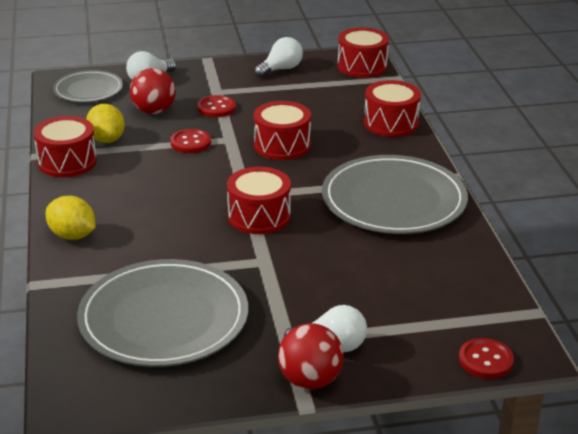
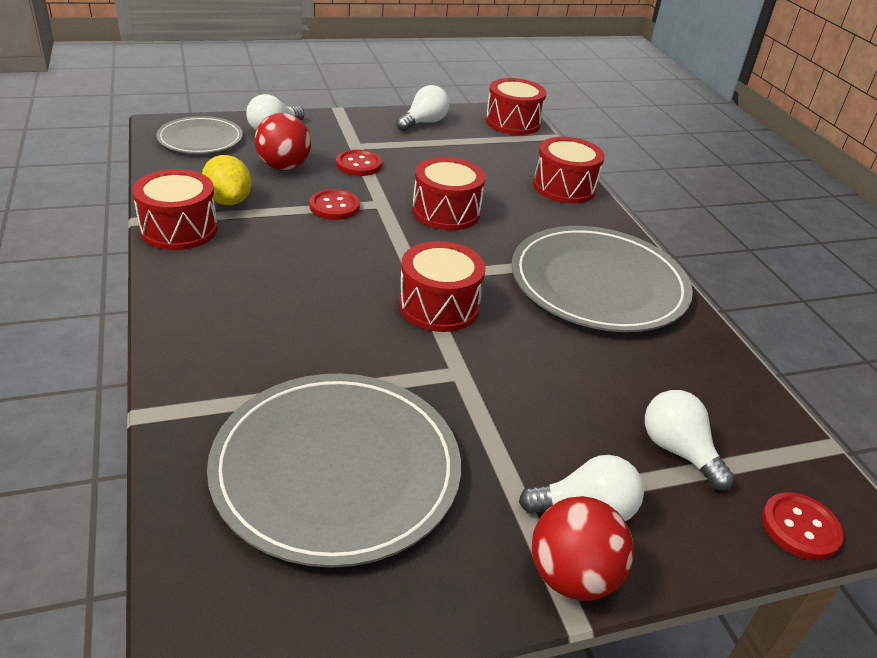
camera: 10 degrees left, 5 degrees up
yellow lemon [46,196,96,240] -> none
none -> white light bulb [645,390,735,490]

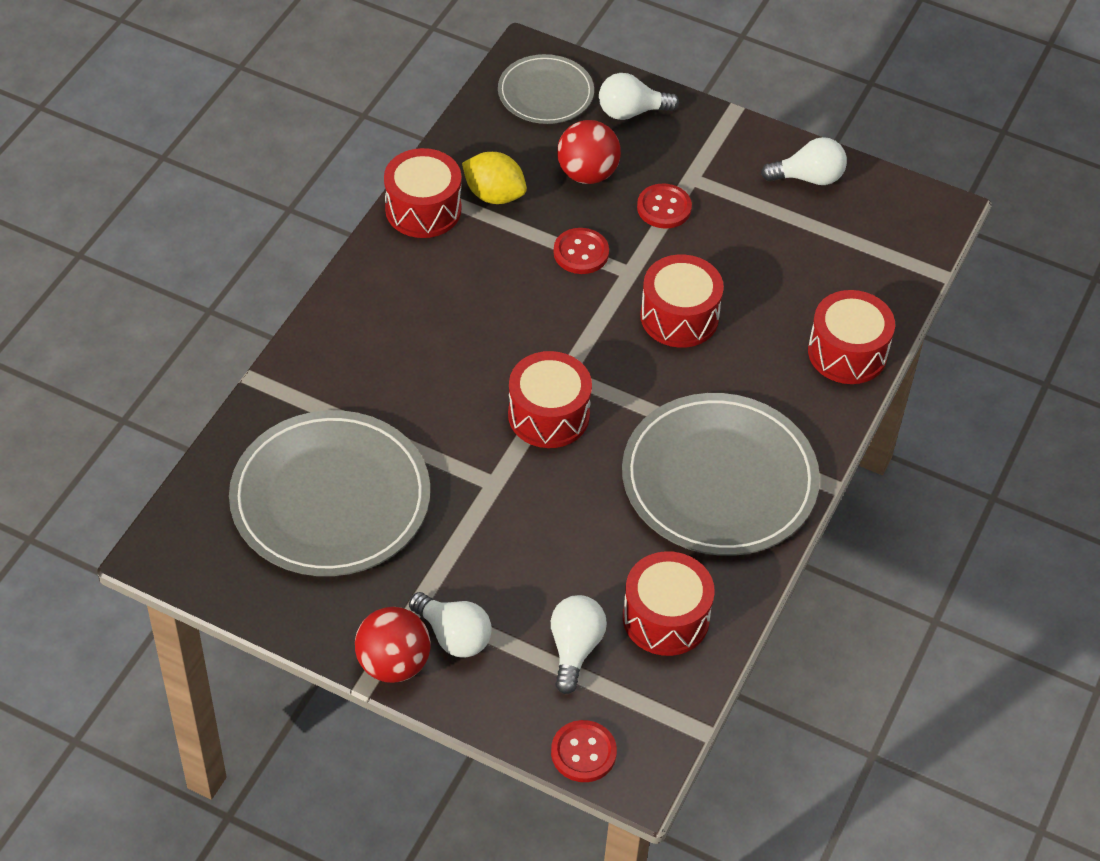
camera: 45 degrees right, 15 degrees up
yellow lemon [202,155,252,205] -> yellow lemon turned 75 degrees counterclockwise [462,152,527,204]
red drum [486,78,546,135] -> red drum moved to [623,551,715,656]

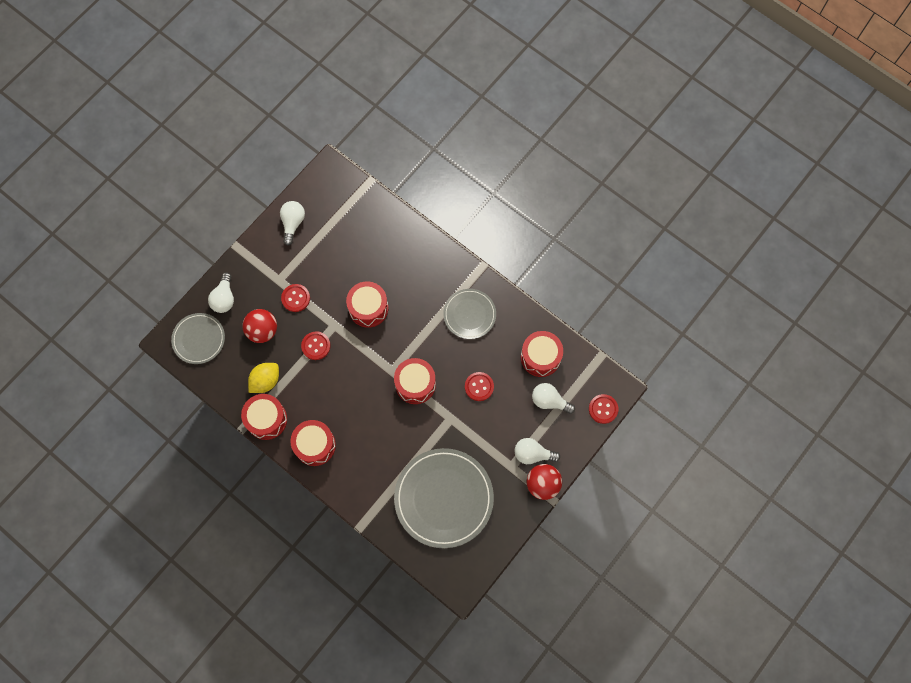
camera: 75 degrees left, 20 degrees up
white light bulb [409,592,492,658] -> white light bulb turned 135 degrees counterclockwise [515,438,560,464]
grey plate [622,393,820,556] -> grey plate [443,289,496,339], size x0.56
red drum [808,290,895,384] -> red drum moved to [290,420,336,466]
none -> red button [465,372,494,401]

